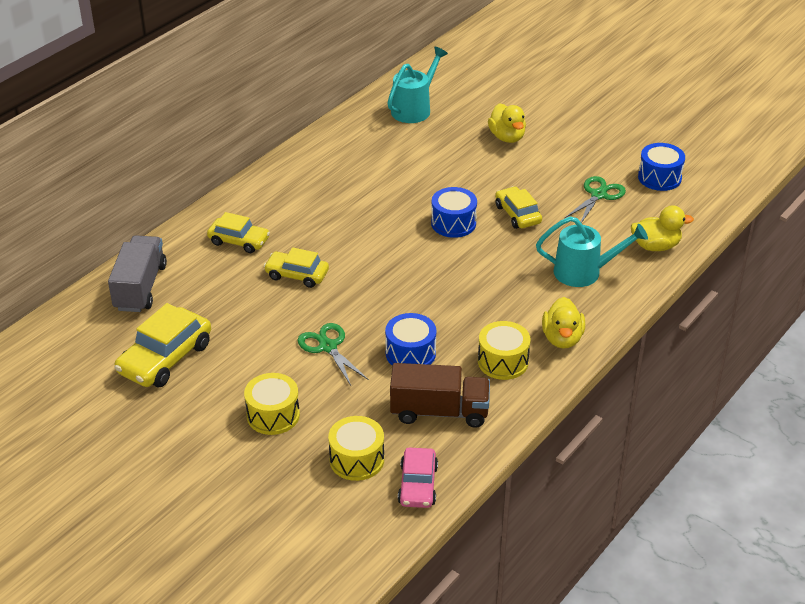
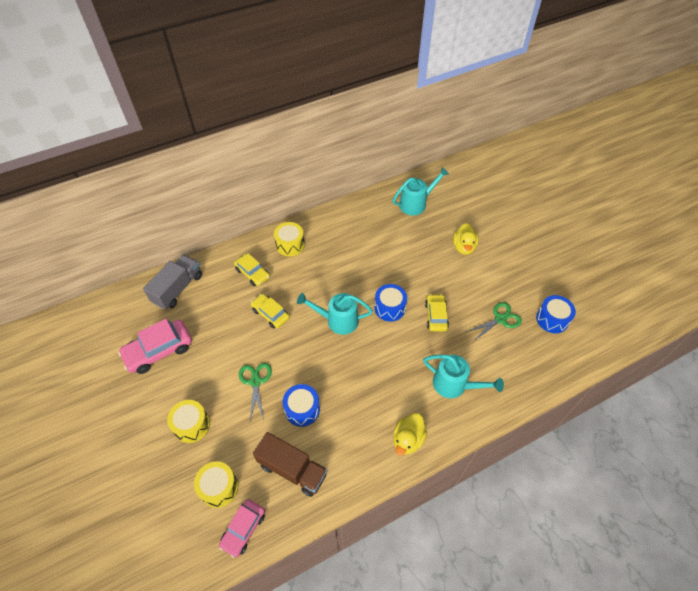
camera: 25 degrees right, 15 degrees up
yellow car [114,303,211,387] -> pink car [118,319,192,374]
yellow drum [478,321,531,380] -> yellow drum moved to [274,222,305,256]
yellow duck [631,205,694,251] -> none
none -> turquoise watering can [297,293,373,335]

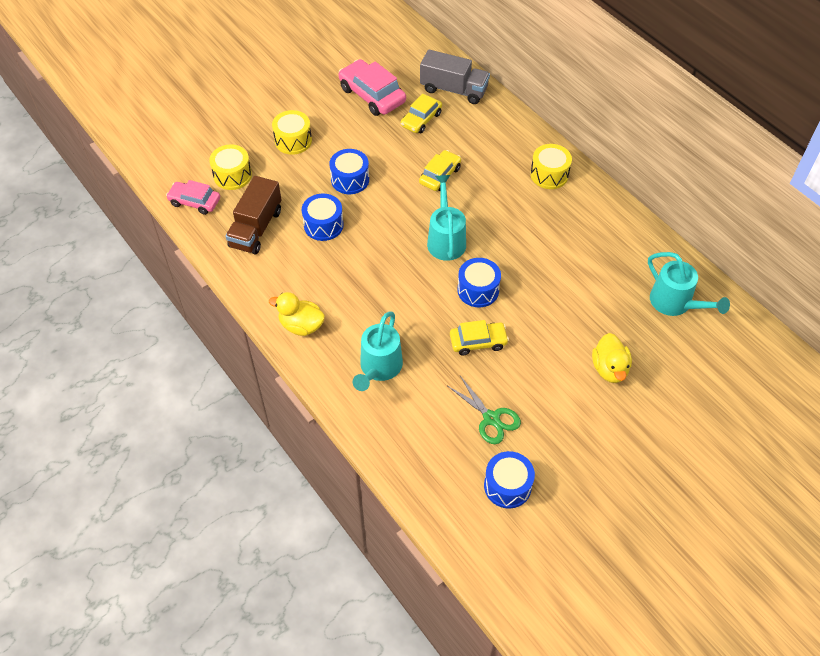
camera: 80 degrees right, 0 degrees up
yellow car [234,253,270,286] -> yellow car moved to [401,94,442,133]
green scissors [239,363,272,421] -> blue drum [329,149,369,194]
yellow duck [453,223,479,255] -> yellow duck turned 90 degrees counterclockwise [592,333,632,383]

